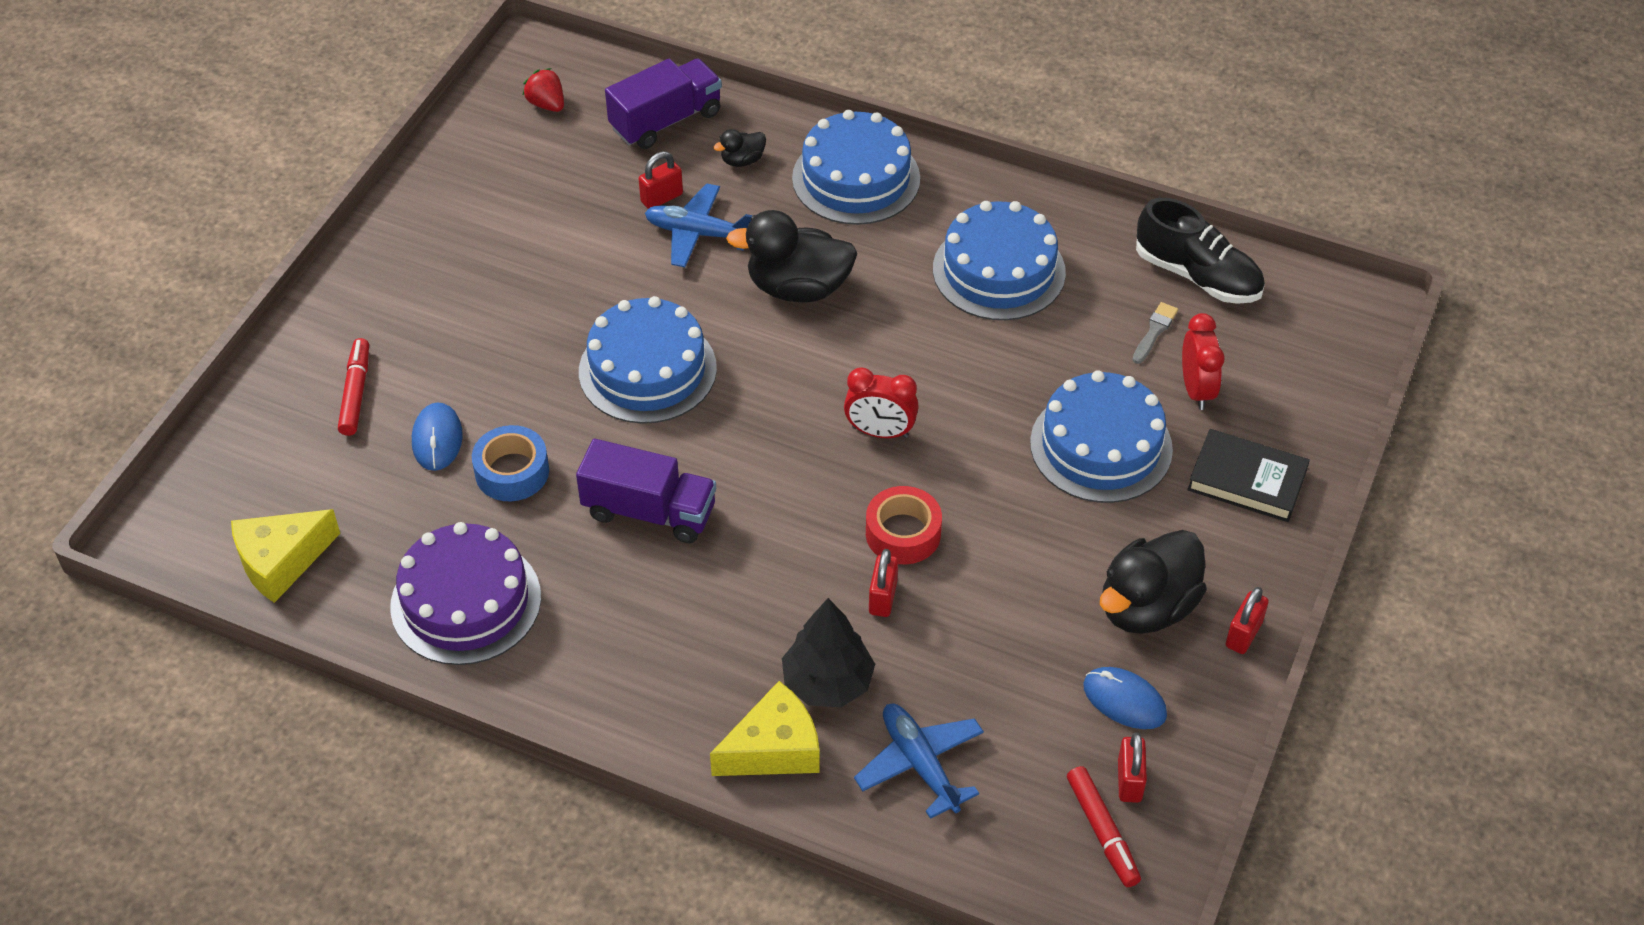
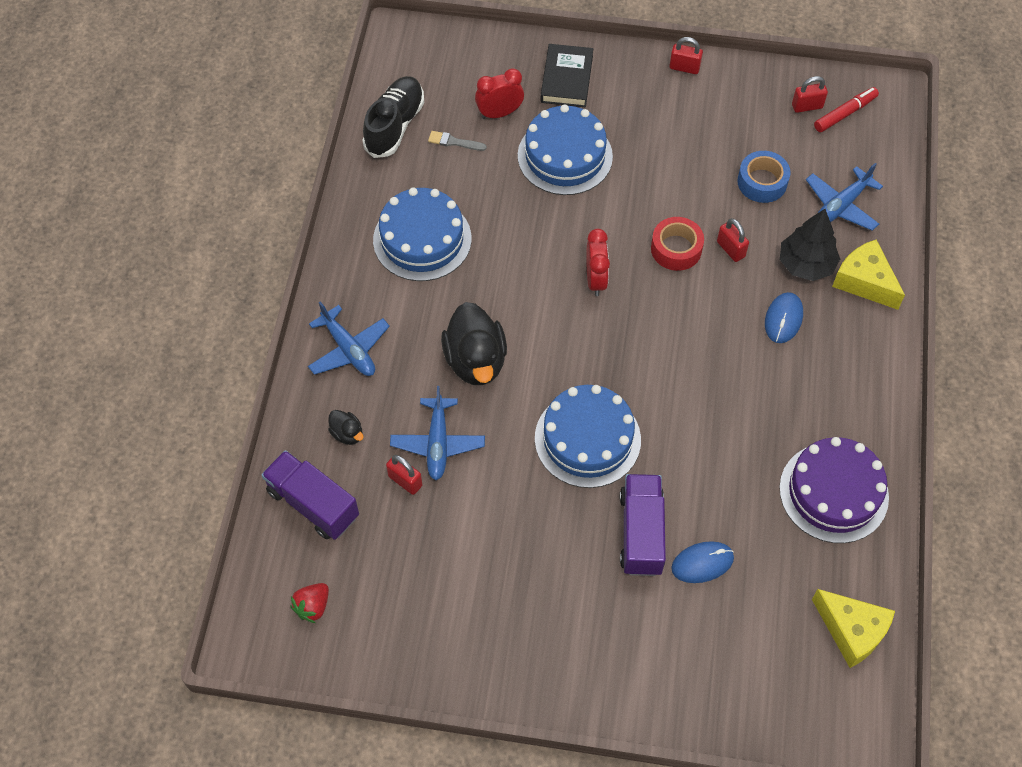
camera: 105 degrees left, 10 degrees up
red marker [338,338,369,436] -> none
blue tape [472,425,549,501] -> blue tape moved to [737,151,791,203]
purple truck [576,439,716,543] -> purple truck moved to [620,474,666,576]
blue cake [792,110,920,225] -> blue plane [308,301,390,376]
red padlock [869,549,898,617] -> red padlock turned 60 degrees clockwise [717,218,749,262]
blue mouse [1083,667,1167,729] -> blue mouse moved to [765,292,803,343]
black duck [1100,530,1207,634] -> none

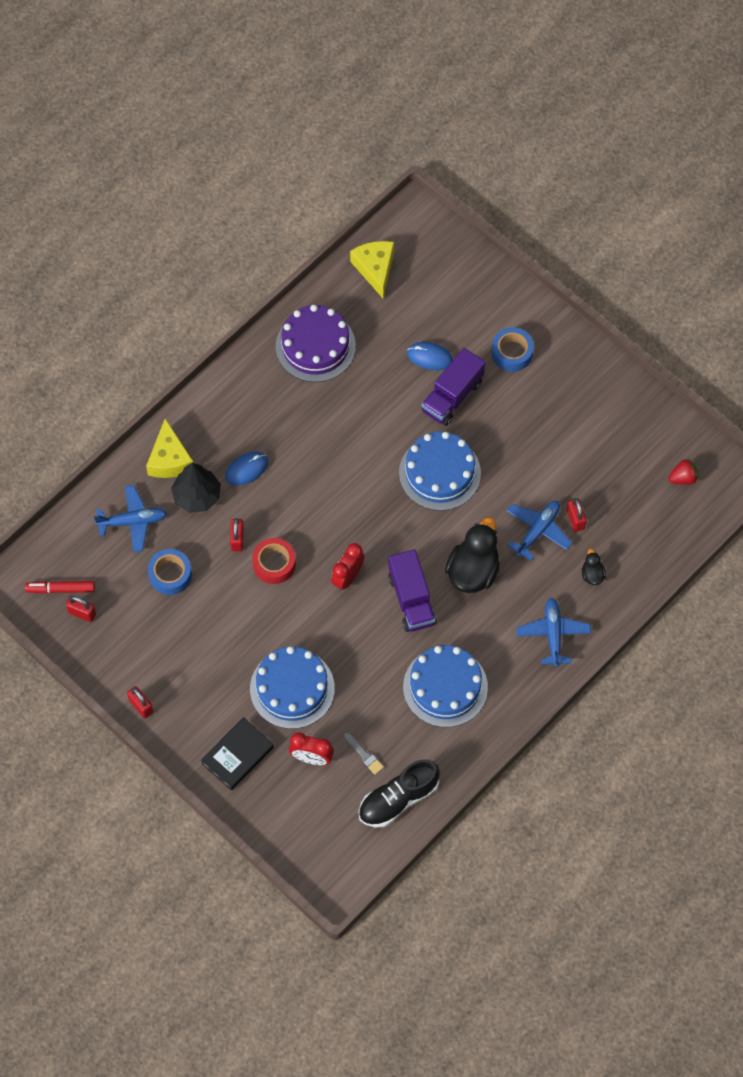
camera: 145 degrees left, 5 degrees up
purple truck [261,450,359,540] -> purple truck moved to [388,549,437,632]
none -> blue tape [492,327,534,372]

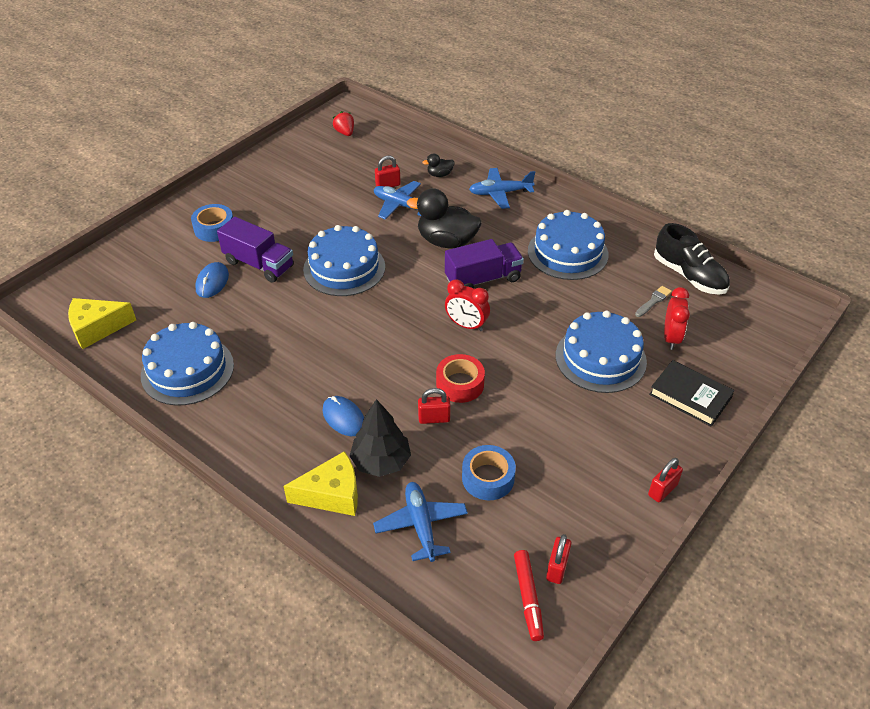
camera: 95 degrees left, 20 degrees down
purple cake [276,305,356,382] -> blue cake [141,322,234,406]

